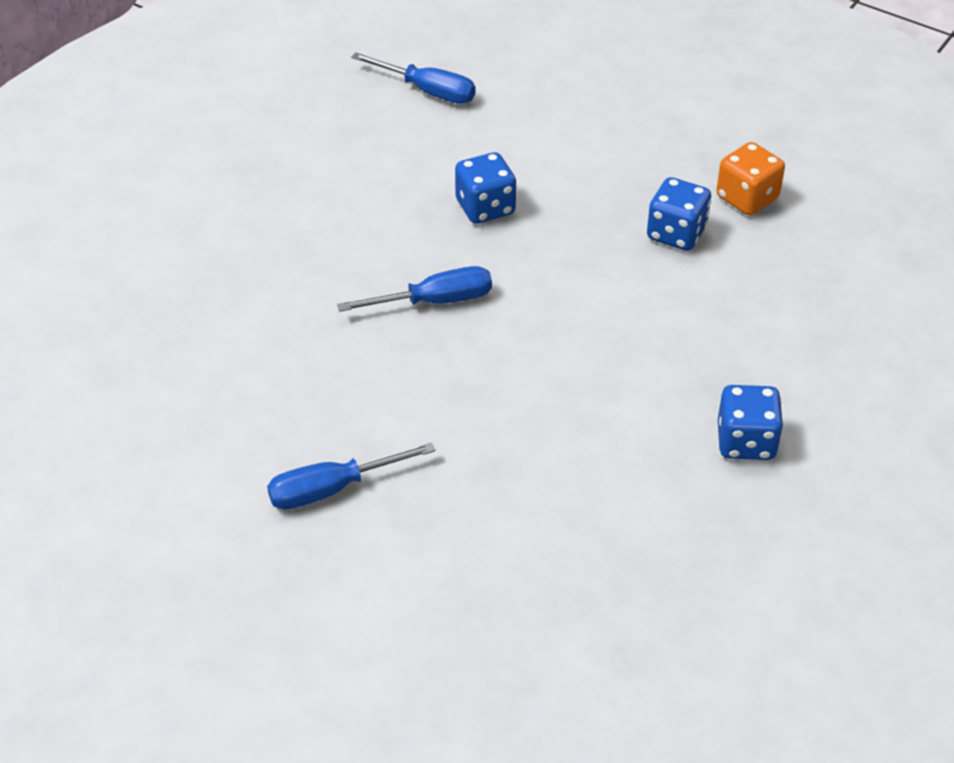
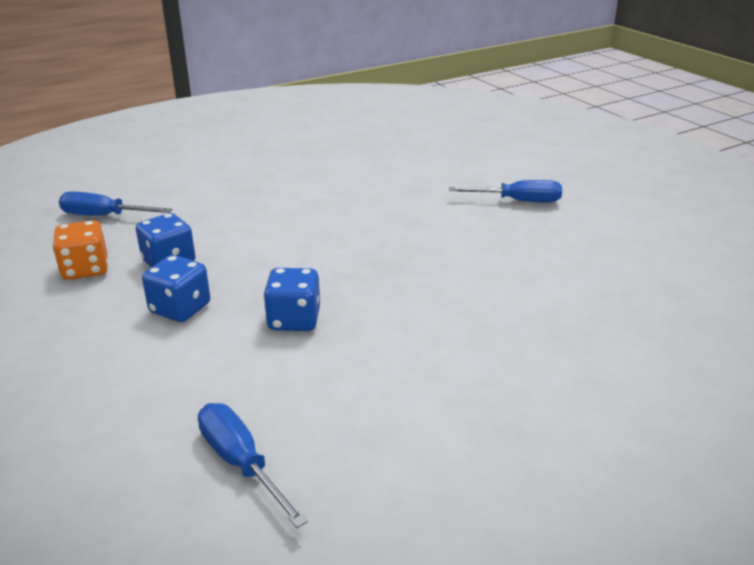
camera: 155 degrees left, 15 degrees down
blue screwdriver [337,266,492,312] -> blue screwdriver moved to [59,191,172,216]
blue dice [718,385,783,460] -> blue dice moved to [142,255,210,322]

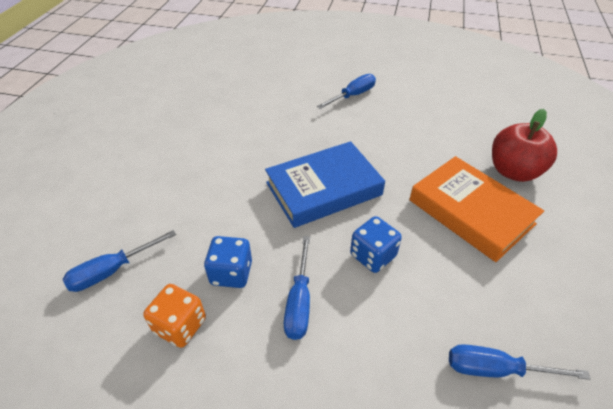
camera: 45 degrees left, 15 degrees up
blue dice [142,255,210,322] -> blue screwdriver [284,236,310,340]
none -> blue book [265,141,385,228]
none -> orange book [409,156,544,262]
none -> red apple [492,109,557,182]

